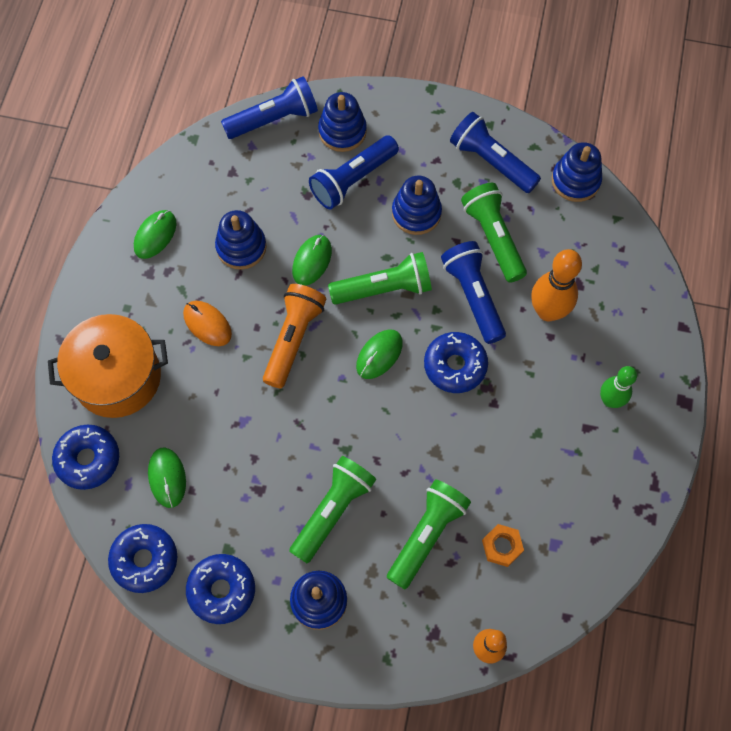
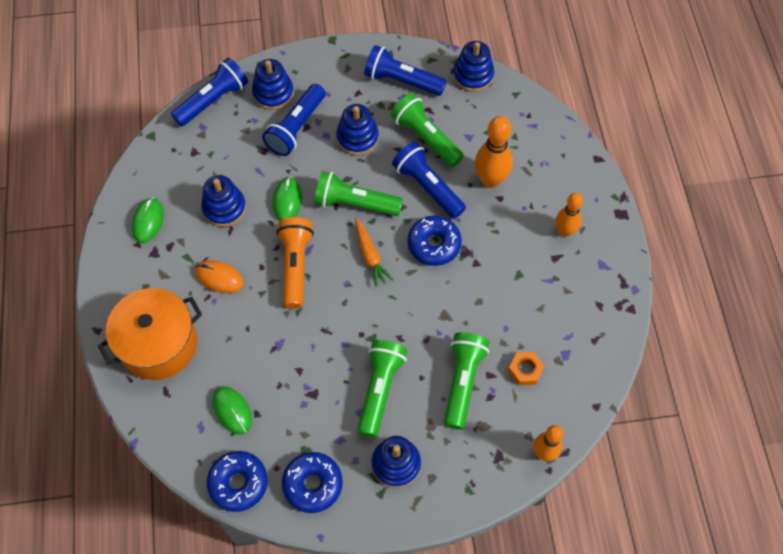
camera: 20 degrees left, 5 degrees down
blue donut [52,425,119,490] -> none
green flashlight [328,252,432,305] -> green flashlight turned 135 degrees counterclockwise [314,171,403,216]
green mouse [356,329,403,379] -> orange carrot [355,218,394,287]
green bowling pin [600,366,637,408] -> orange bowling pin [556,193,583,237]

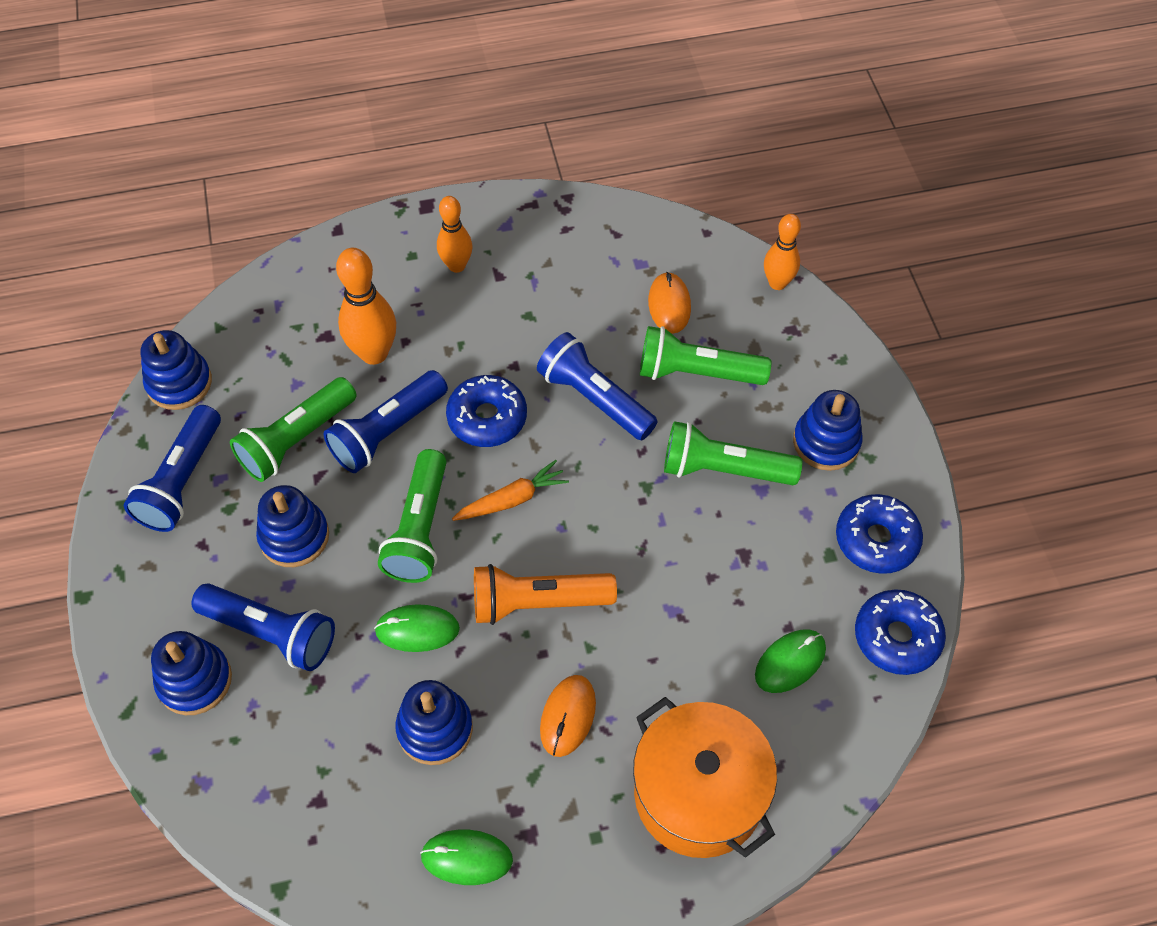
camera: 95 degrees left, 5 degrees down
blue flashlight [171,58,248,126] -> blue flashlight moved to [537,332,658,440]
orange nut [508,352,544,385] -> orange mouse [648,272,691,334]

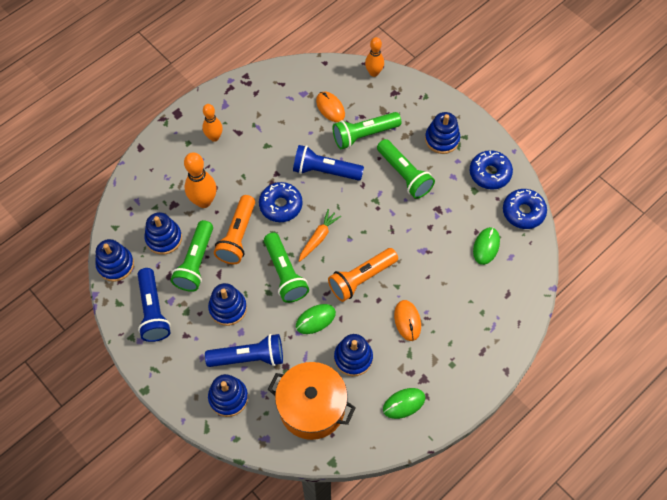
camera: 30 degrees left, 5 degrees up
blue flashlight [324,370,448,473] -> orange flashlight [214,195,255,264]
orange pot [633,697,777,858] -> orange pot moved to [268,362,356,440]
green flashlight [664,421,802,485] -> green flashlight turned 105 degrees counterclockwise [377,139,435,199]
none -> blue stacking toy [144,212,182,255]

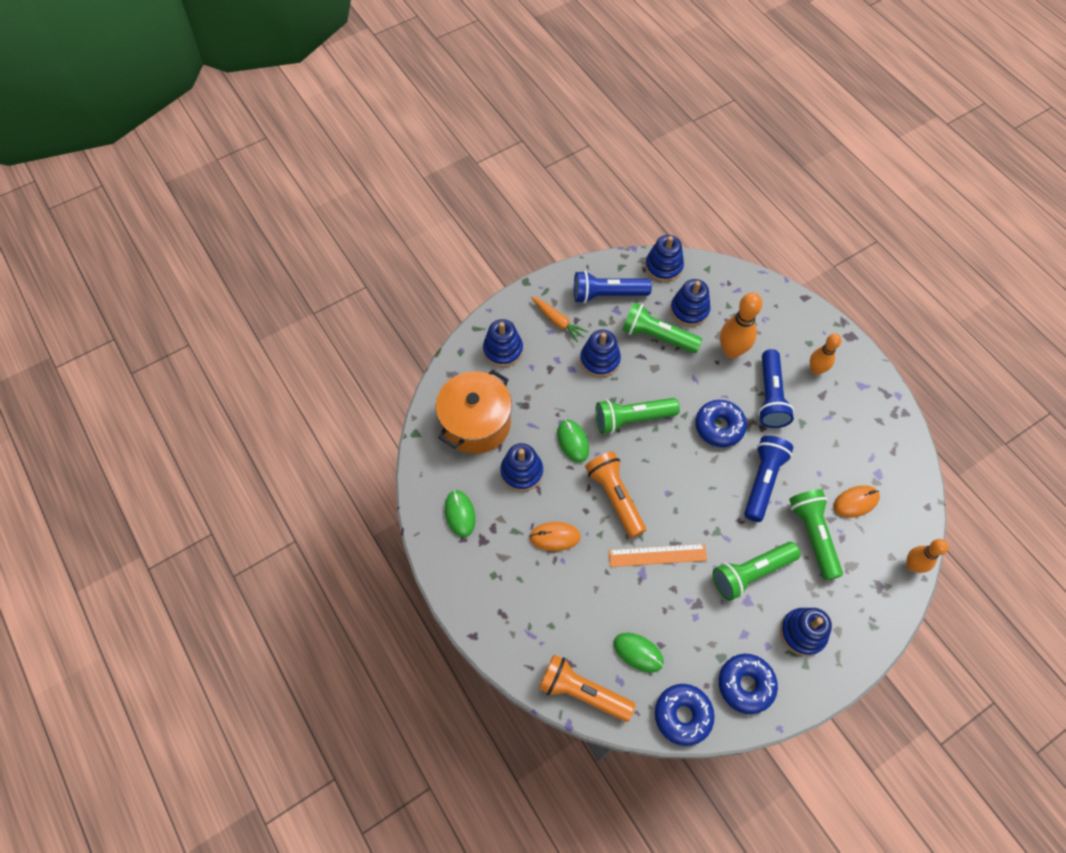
camera: 100 degrees right, 0 degrees up
blue flashlight [205,334,283,367] -> blue flashlight moved to [758,349,794,428]
orange flashlight [214,195,255,264] -> orange flashlight moved to [539,655,635,722]
orange carrot [299,209,341,262] -> orange carrot moved to [531,297,588,342]
none -> orange ruler [609,544,707,567]

